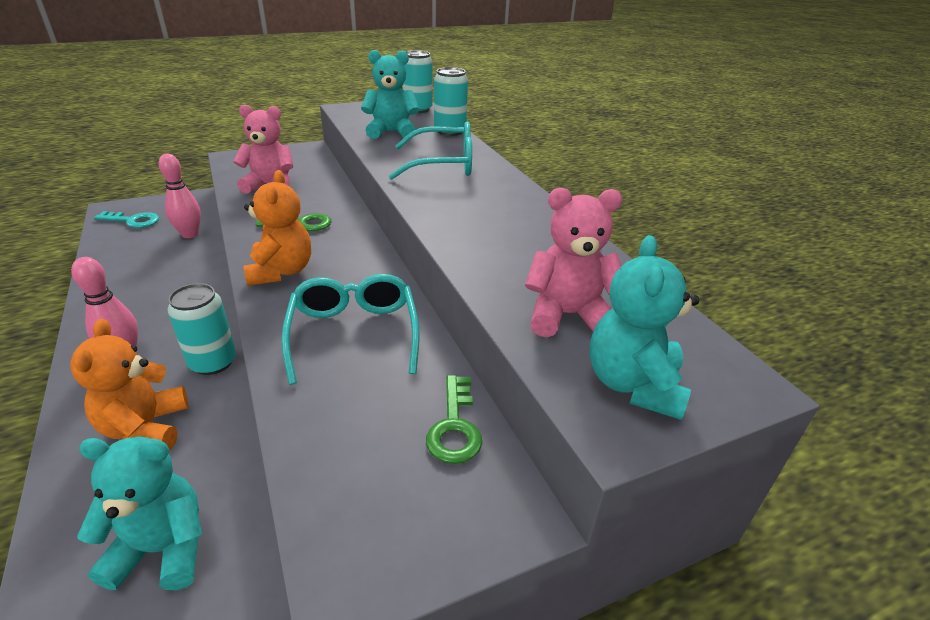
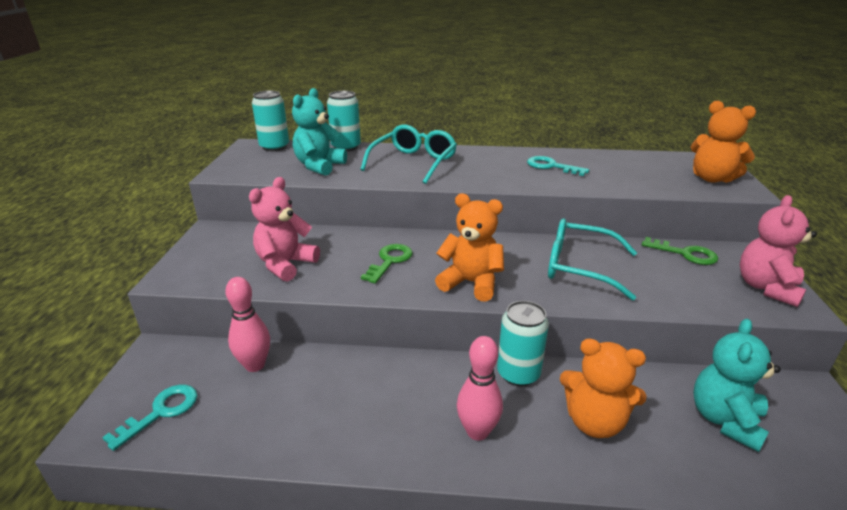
camera: 60 degrees left, 5 degrees down
pink teddy bear [525,188,623,337] -> pink teddy bear moved to [740,195,817,307]
turquoise teddy bear [589,235,700,420] -> orange teddy bear [691,101,756,183]
none -> turquoise key [527,156,589,176]

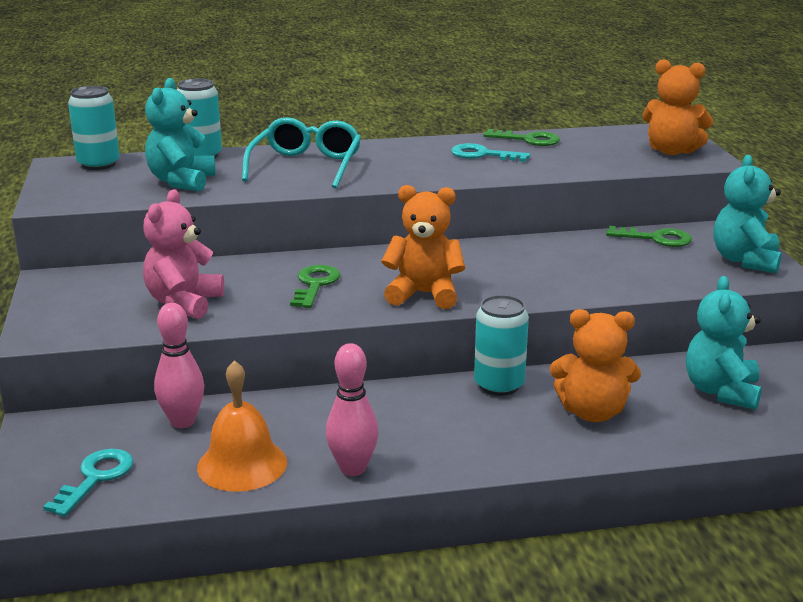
camera: 15 degrees left, 5 degrees down
pink bowling pin [457,336,503,441] -> pink bowling pin moved to [326,343,379,476]
turquoise glasses [548,219,637,300] -> none
pink teddy bear [740,195,817,307] -> turquoise teddy bear [714,155,782,273]
none -> orange bell [197,360,287,492]
none -> green key [483,129,560,146]

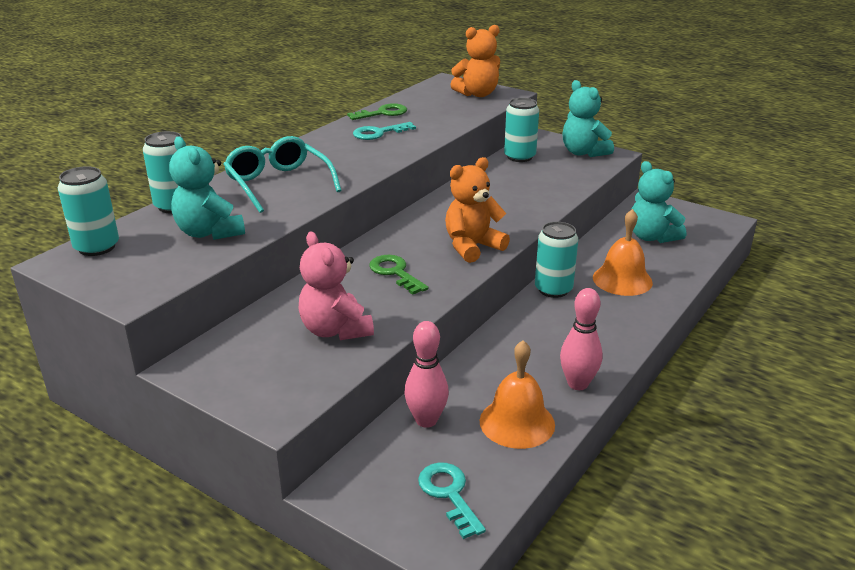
camera: 45 degrees left, 5 degrees up
orange teddy bear [550,309,641,422] -> orange bell [593,209,653,296]
green key [606,226,692,247] -> turquoise can [504,98,539,162]

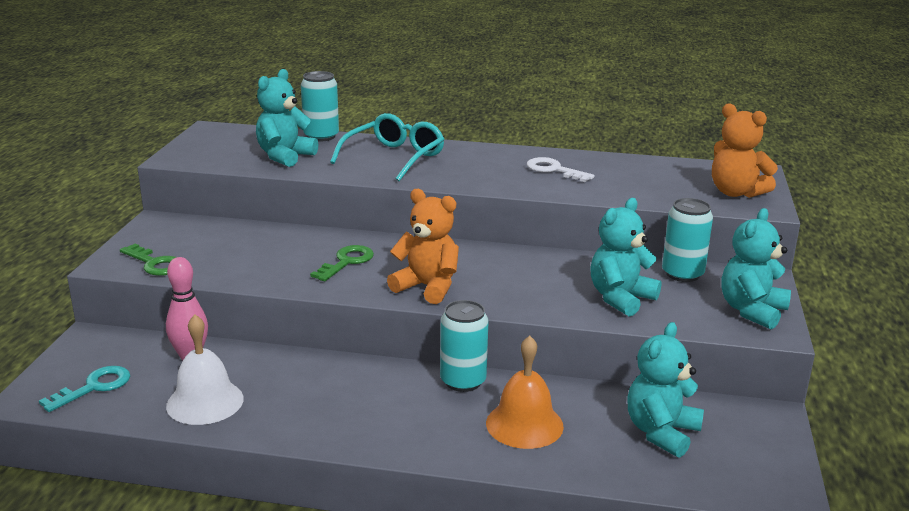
camera: 65 degrees right, 5 degrees down
turquoise can [58,166,119,256] -> none
pink teddy bear [298,232,374,340] -> none
green key [347,103,407,120] -> green key moved to [120,244,176,276]
turquoise key [353,122,416,140] -> white key [527,157,595,182]
orange bell [480,340,555,449] -> white bell [166,315,244,425]
pink bowling pin [560,288,603,390] -> none
none -> turquoise teddy bear [590,198,661,317]

